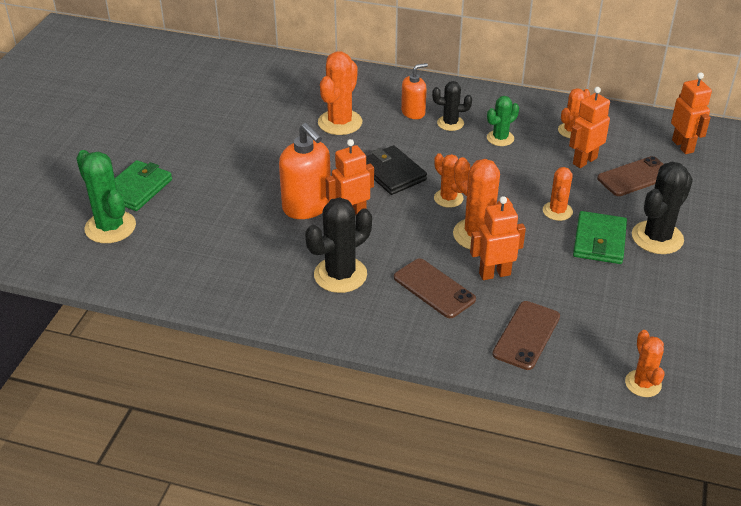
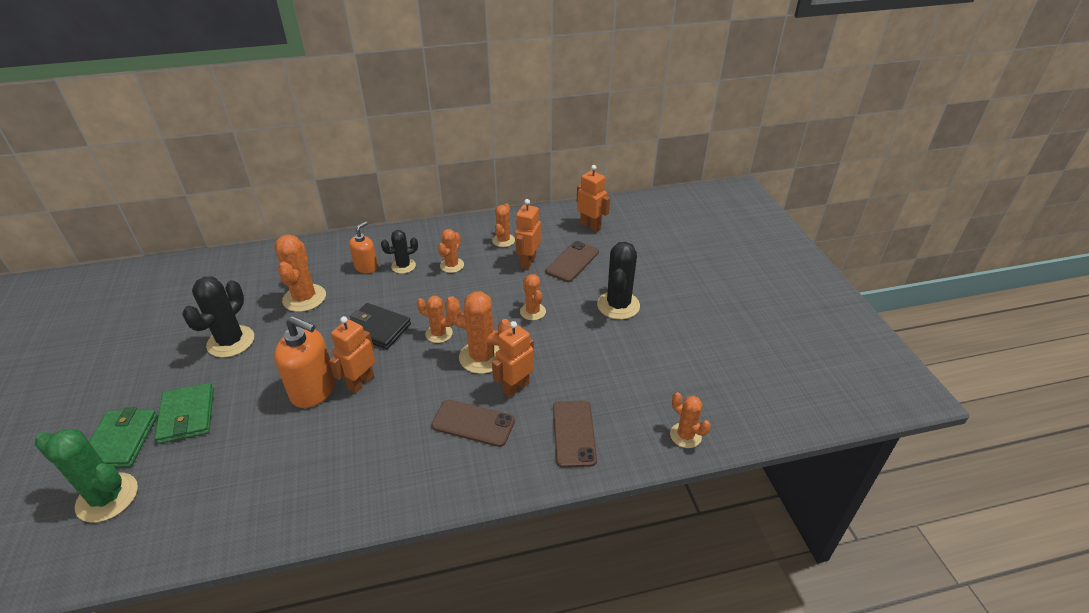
camera: 30 degrees left, 0 degrees up
black cactus [305,197,372,293] -> black cactus moved to [182,277,254,358]
green cactus [487,96,519,146] -> orange cactus [438,229,464,273]
green wallet [573,211,627,264] -> green wallet moved to [154,383,214,444]

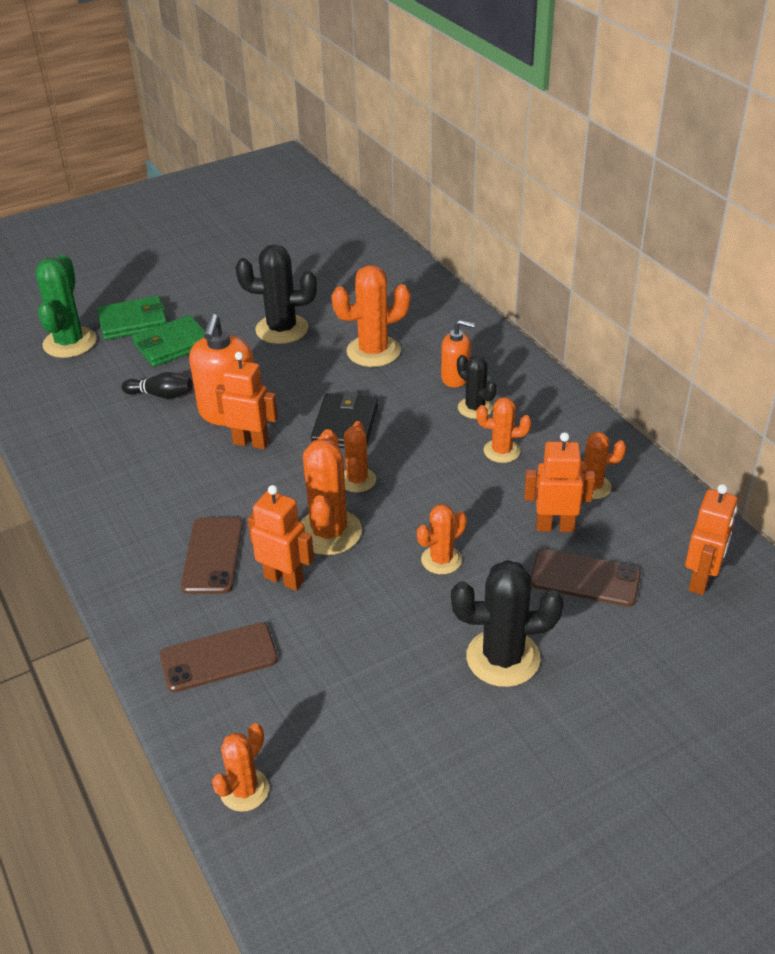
camera: 75 degrees right, 0 degrees up
none -> black bowling pin [121,372,192,399]

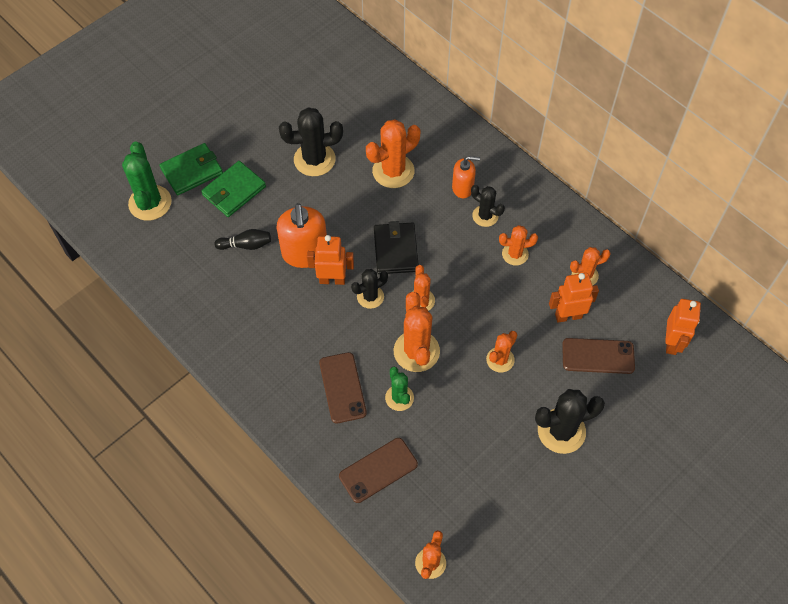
camera: 15 degrees left, 20 degrees up
orange robot [248,485,314,591] -> green cactus [385,367,414,411]
none -> black cactus [351,269,388,309]

